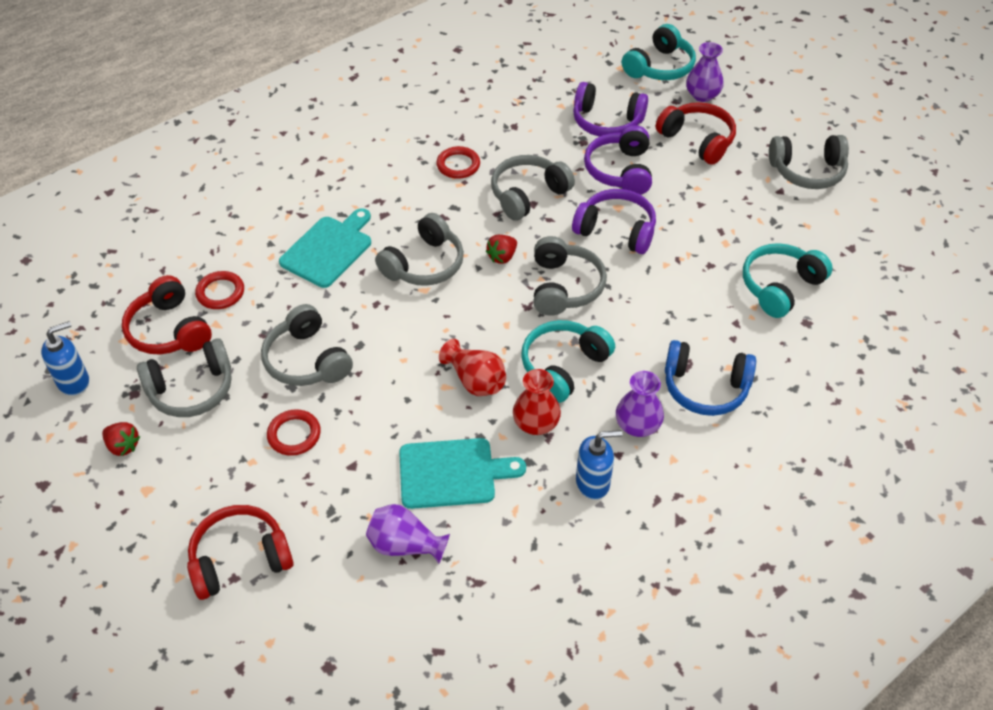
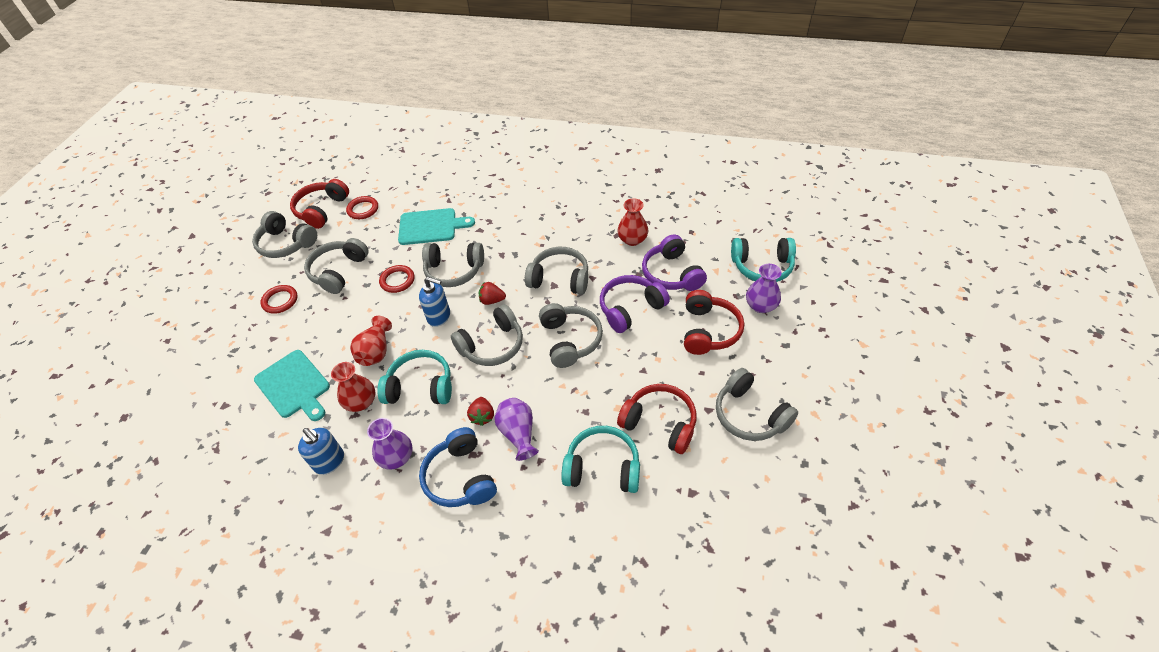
camera: 55 degrees right, 0 degrees up
blue soap dispenser [41,321,89,396] -> blue soap dispenser moved to [419,277,450,327]
red strawberry [102,422,140,456] -> red strawberry moved to [467,397,494,426]
red headphones [187,505,294,600] -> red headphones moved to [617,384,696,454]
purple vase [366,504,450,564] -> purple vase moved to [494,398,539,461]
red ring [436,146,480,179] -> red ring moved to [379,265,414,293]
purple headphones [572,189,656,254] -> grey headphones [539,303,603,368]
none -> red vase [617,198,649,246]

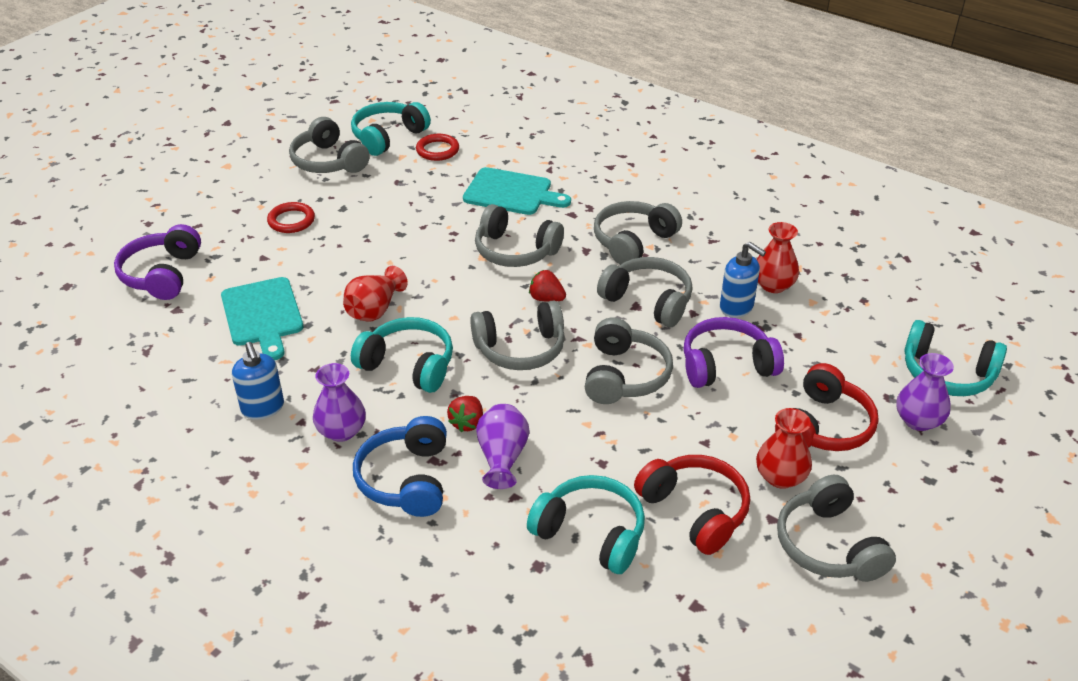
camera: 20 degrees right, 10 degrees down
red headphones [290,179,349,229] -> turquoise headphones [351,102,431,156]
grey headphones [304,238,369,294] -> grey headphones moved to [594,201,682,265]
red vase [331,362,376,412] -> red vase moved to [756,408,812,489]
red ring [379,265,414,293] -> none
blue soap dispenser [419,277,450,327] -> blue soap dispenser moved to [720,242,766,318]
purple headphones [642,234,707,291] -> purple headphones moved to [114,224,201,300]

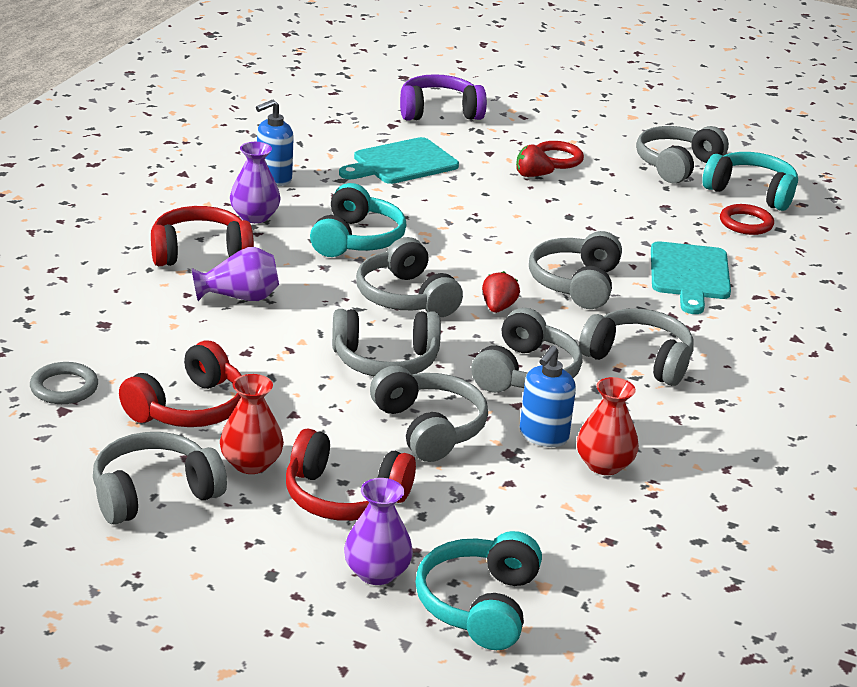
camera: 75 degrees right, 10 degrees down
red vase [343,266,408,322] -> none
blue headphones [353,416,447,517] -> red headphones [151,206,254,266]
red strawberry [447,396,483,432] -> red strawberry moved to [516,145,555,177]
turquoise headphones [527,475,645,574] -> none
purple headphones [684,317,784,388] -> grey headphones [370,366,488,462]
none -> grey ring [30,362,98,404]

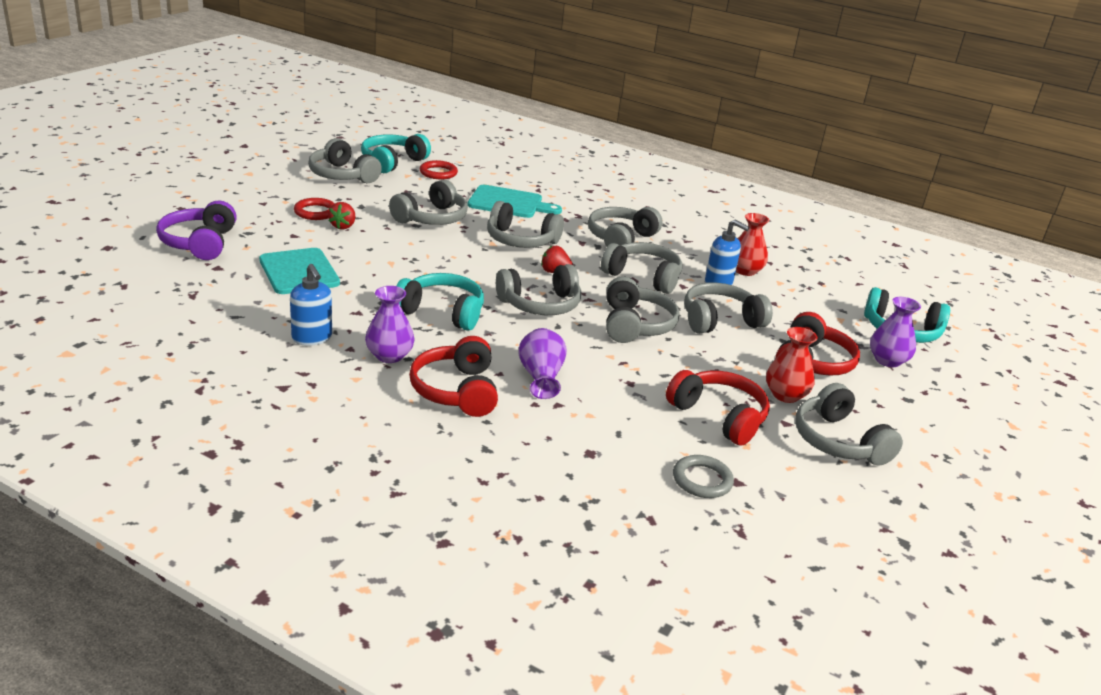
camera: 85 degrees left, 0 degrees up
none -> grey headphones [389,180,468,225]

